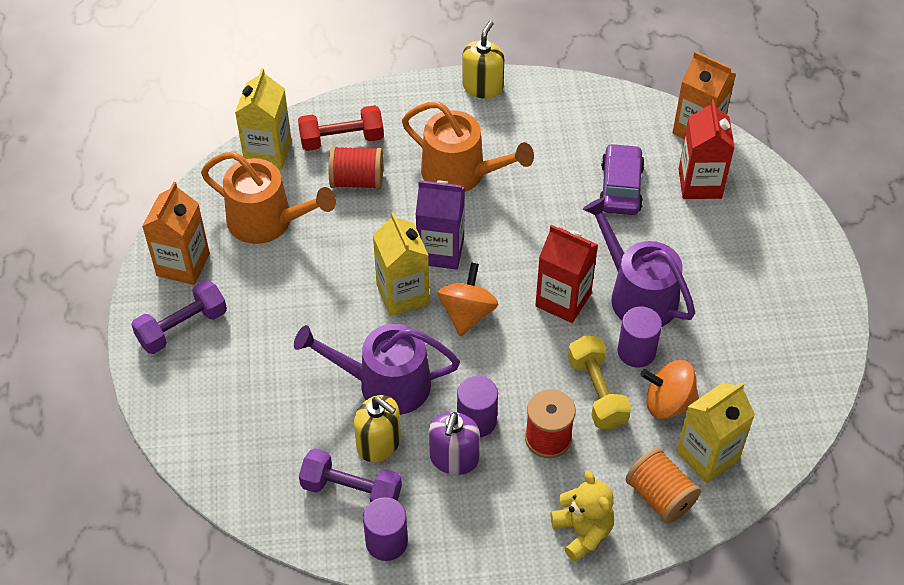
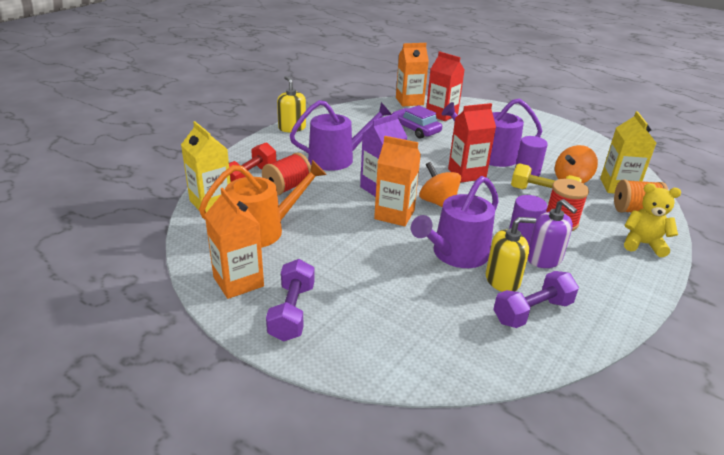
camera: 50 degrees left, 20 degrees down
purple cylinder [363,497,408,561] -> none
yellow carton [373,212,429,316] -> orange carton [374,136,421,226]
orange watering can [402,101,534,192] -> purple watering can [290,100,392,171]

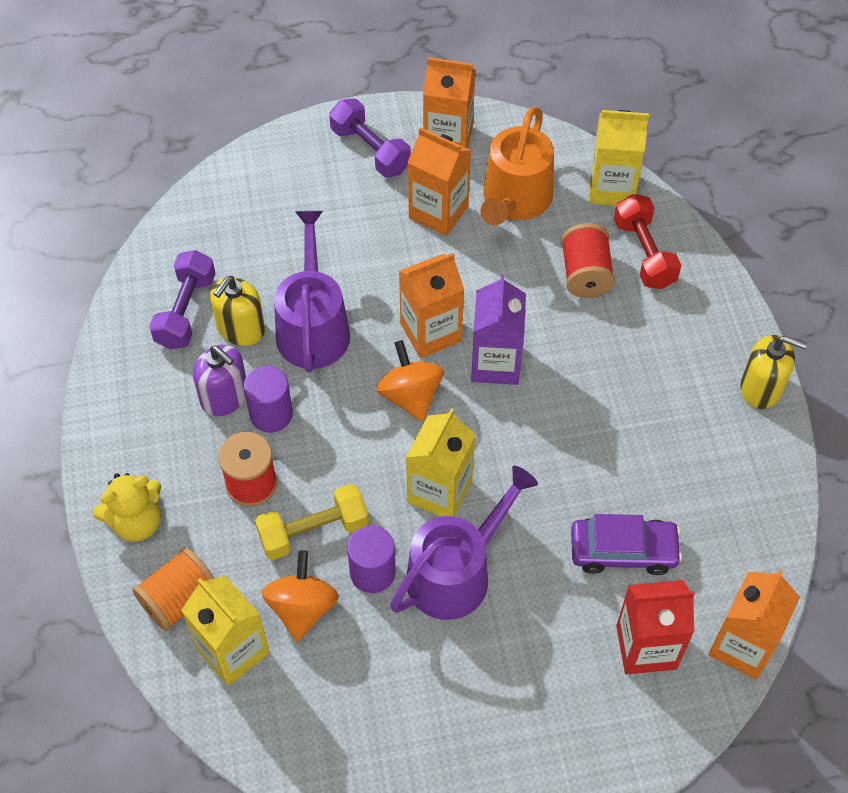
camera: 135 degrees right, 25 degrees up
purple watering can [290,100,392,171] -> none
orange spinning top [419,162,461,207] -> orange spinning top turned 120 degrees counterclockwise [376,340,444,422]
red carton [448,103,496,182] -> yellow carton [406,409,475,517]
purple soap dispenser [528,199,577,268] -> purple soap dispenser turned 150 degrees counterclockwise [193,345,246,416]
none -> orange carton [407,127,471,236]

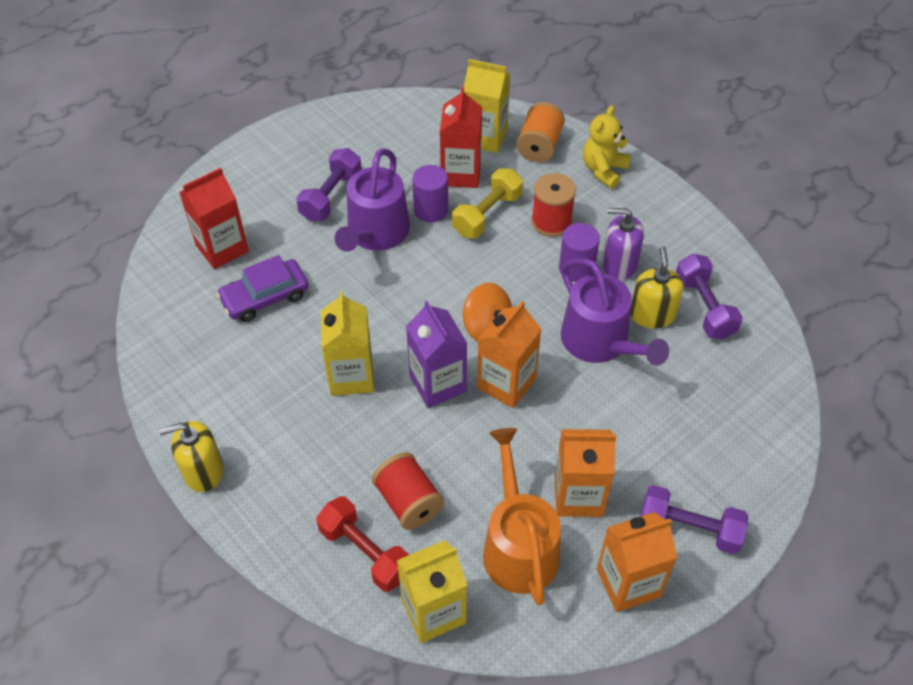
camera: 150 degrees right, 5 degrees down
orange spinning top [262,550,339,642] -> red carton [440,87,482,188]
yellow carton [406,409,475,517] -> yellow carton moved to [321,291,374,396]
orange carton [708,570,800,680] -> none
none -> purple dumbbell [296,148,362,221]

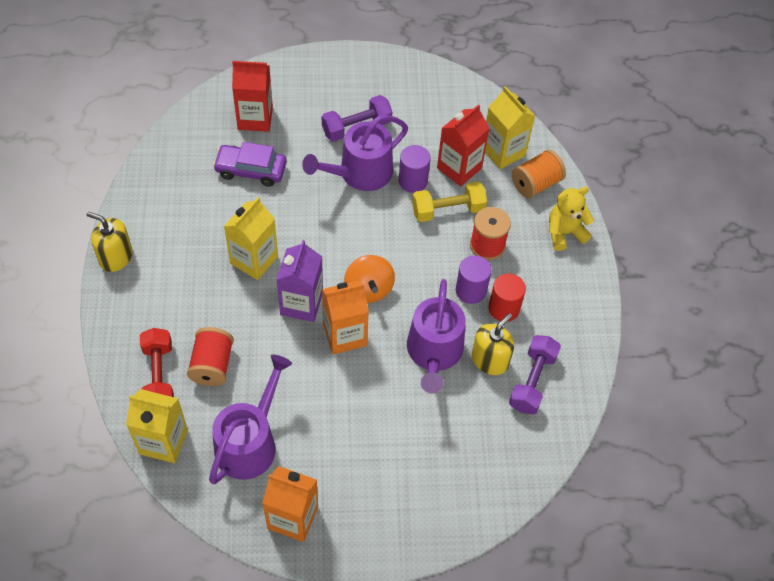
camera: 35 degrees right, 5 degrees up
orange watering can [483,428,561,606] -> purple watering can [209,355,292,484]
orange carton [555,429,617,517] -> none
purple soap dispenser [602,208,644,280] -> red cylinder [489,273,526,322]
purple dumbbell [640,485,748,554] -> none

